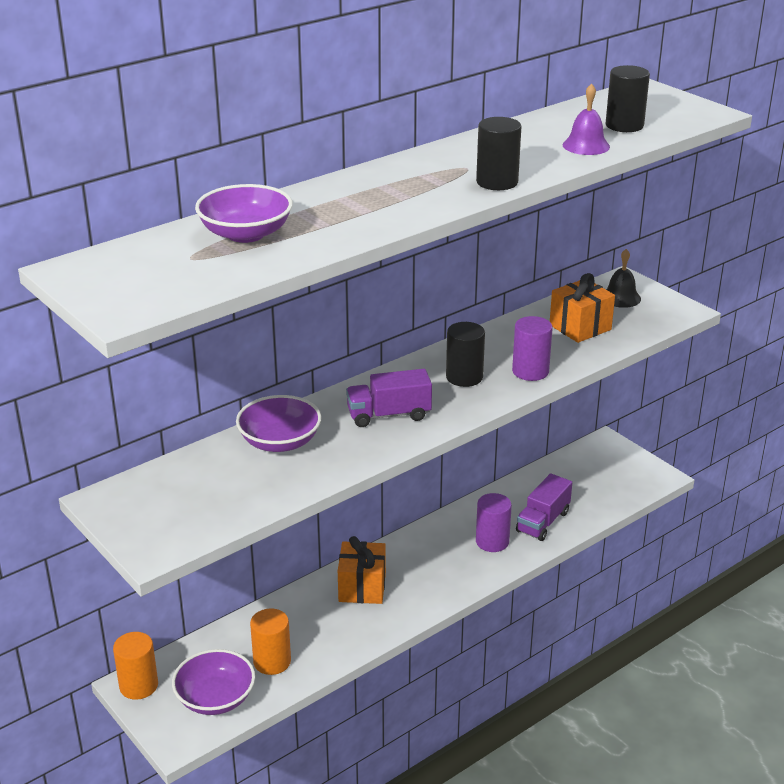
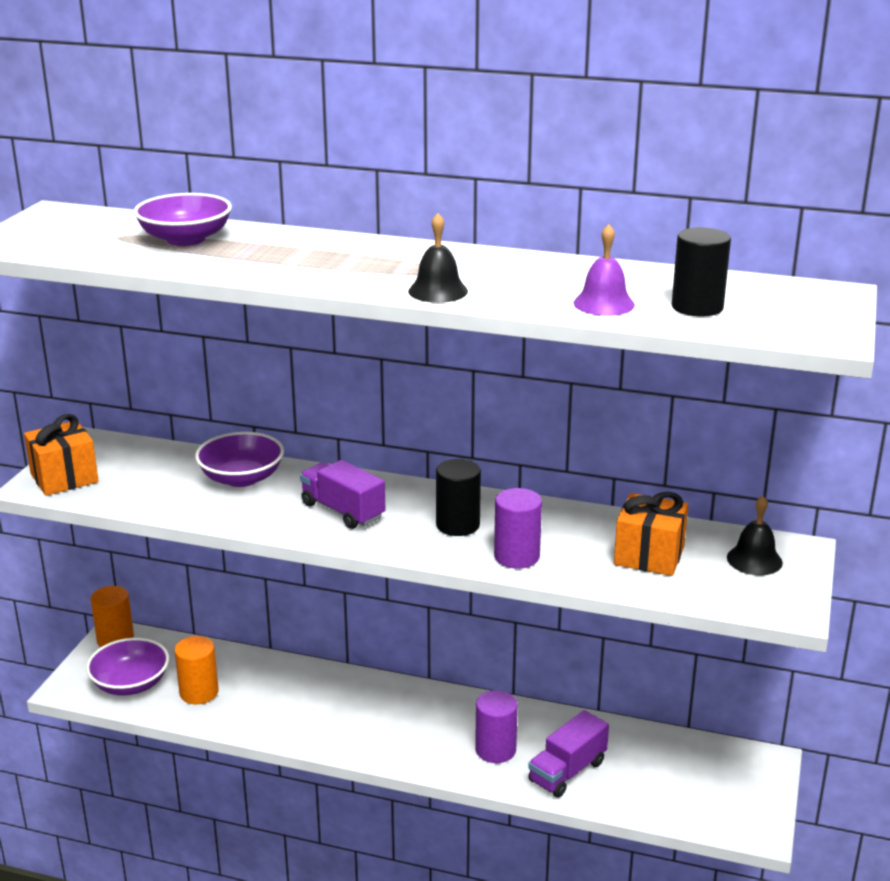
camera: 55 degrees right, 5 degrees down
orange gift [338,536,386,604] -> orange gift moved to [24,414,99,496]
black cylinder [476,117,522,190] -> black bell [408,213,468,303]
purple truck [516,473,572,541] -> purple truck turned 45 degrees counterclockwise [528,710,609,797]

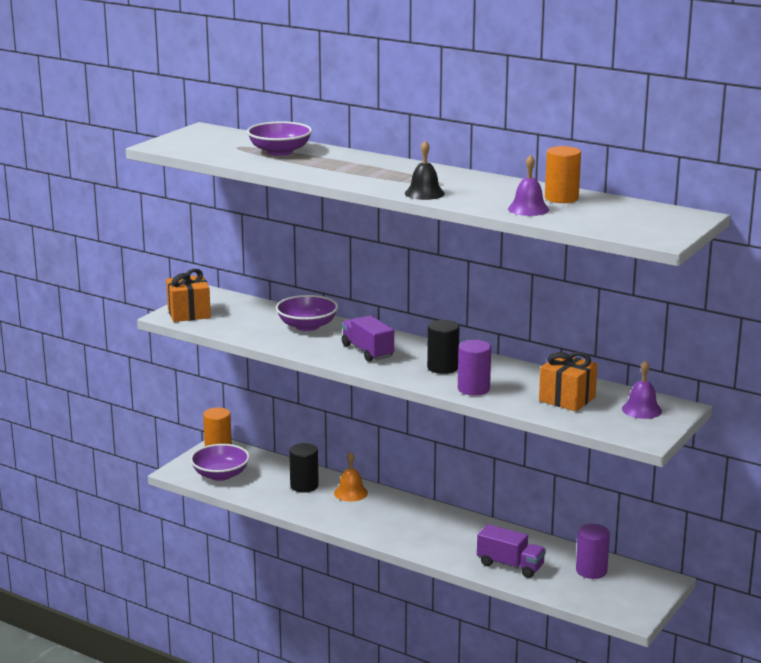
camera: 15 degrees right, 5 degrees down
orange cylinder [175,636,219,704] -> orange cylinder moved to [545,146,581,203]
purple cylinder [475,690,518,763] -> purple cylinder moved to [576,524,610,579]
purple truck [528,710,609,797] -> purple truck turned 120 degrees counterclockwise [477,524,546,578]
black cylinder [672,227,731,316] -> black cylinder moved to [289,443,319,493]
black bell [727,496,783,575] -> purple bell [622,360,662,419]
none -> orange bell [334,452,368,502]

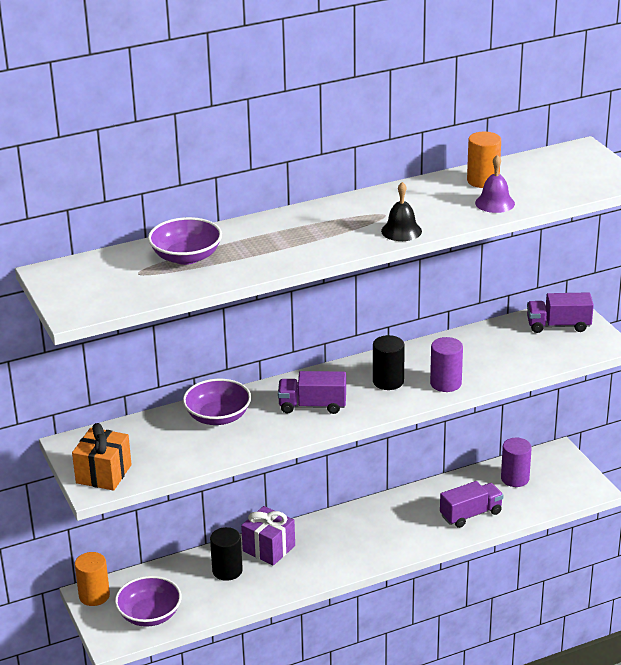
camera: 55 degrees left, 10 degrees up
orange bell [334,452,368,502] -> purple gift [241,506,295,566]
orange gift [539,352,598,411] -> none
purple bell [622,360,662,419] -> purple truck [527,292,594,333]

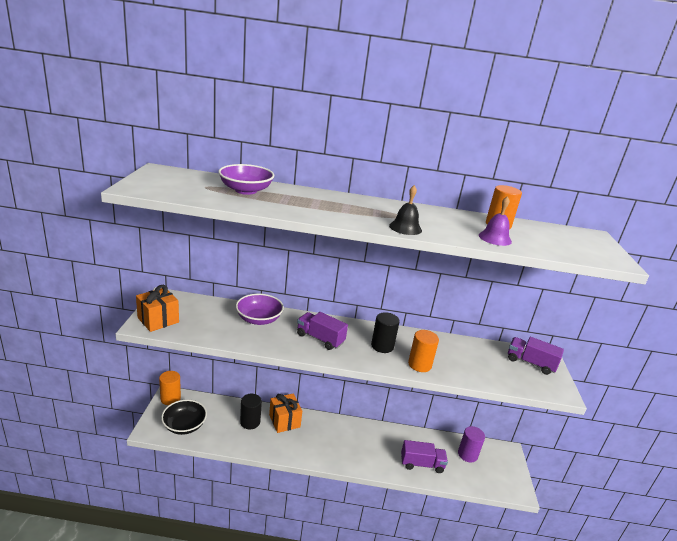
camera: 25 degrees right, 5 degrees down
purple bowl [115,576,182,627] -> black bowl [161,400,207,435]
purple gift [241,506,295,566] -> orange gift [269,394,302,433]
purple cylinder [430,337,463,392] -> orange cylinder [408,330,439,372]

